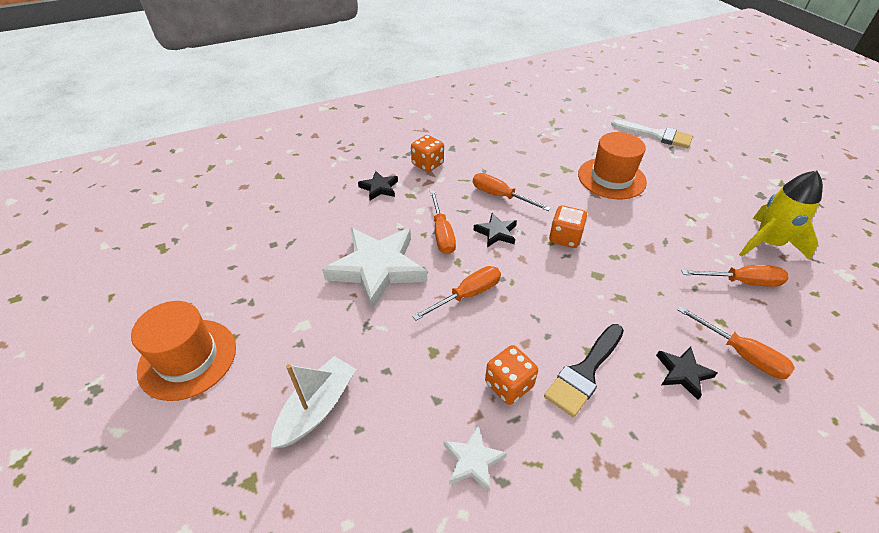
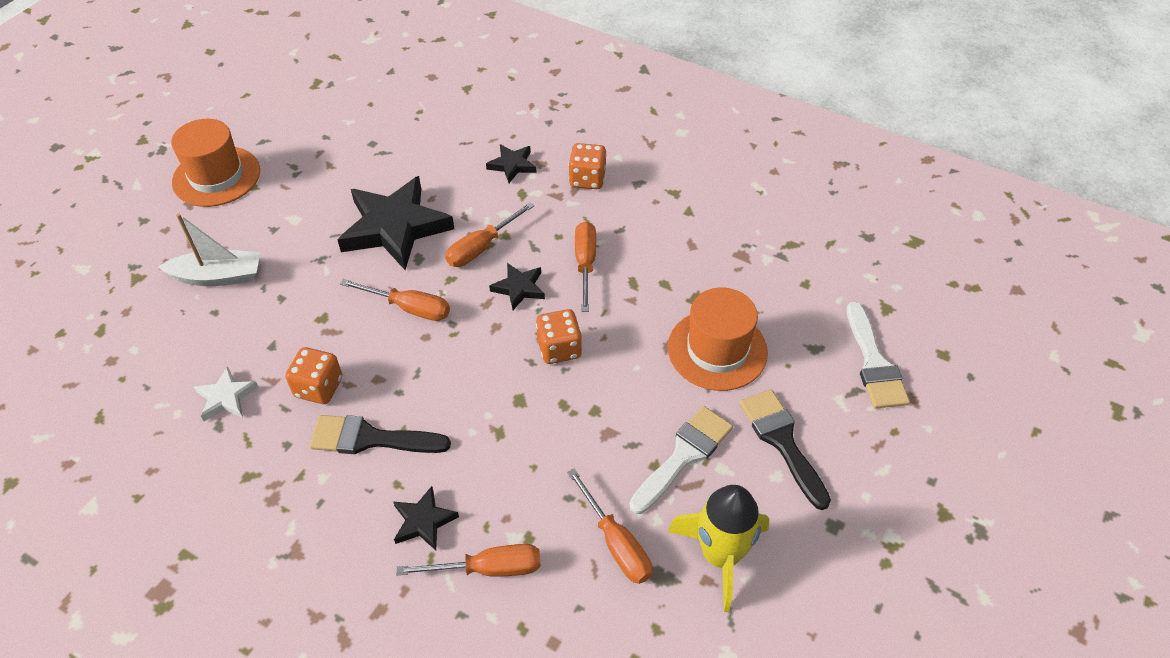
camera: 55 degrees right, 5 degrees up
white star [322,228,427,310] -> black star [337,176,454,270]
orange screwdriver [678,306,795,379] -> orange screwdriver turned 105 degrees counterclockwise [396,544,541,577]
none -> white brush [629,406,733,514]
none -> black brush [740,389,831,510]

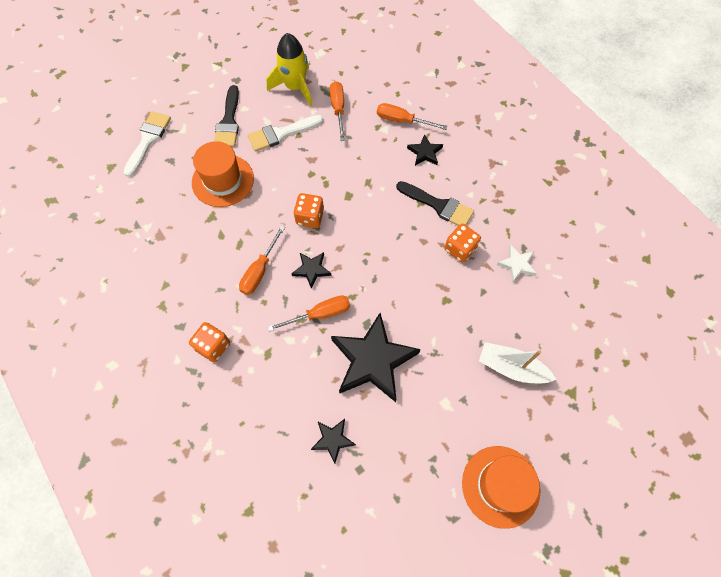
camera: 155 degrees left, 15 degrees up
orange screwdriver [340,279,450,321] -> none
black star [486,144,537,183] -> black star moved to [311,419,356,464]

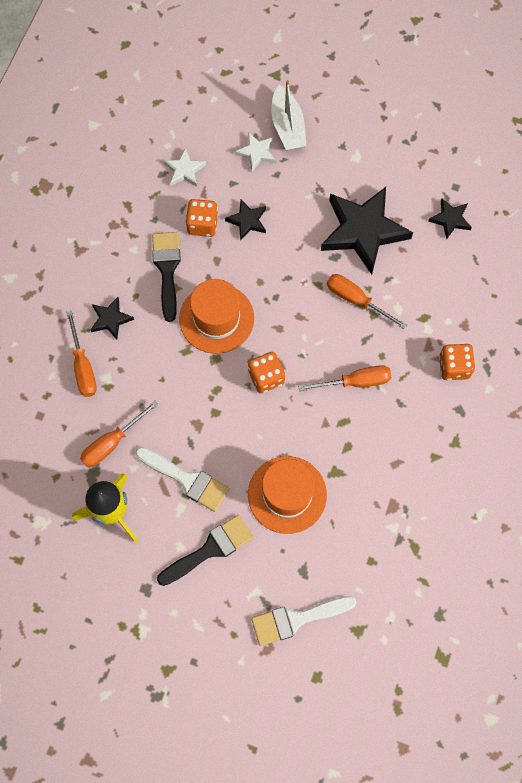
camera: 125 degrees left, 5 degrees up
black star [291,252,331,289] -> black star moved to [225,199,266,241]
orange hat [462,446,540,529] -> orange hat moved to [179,279,254,354]
none -> white star [235,132,276,172]

